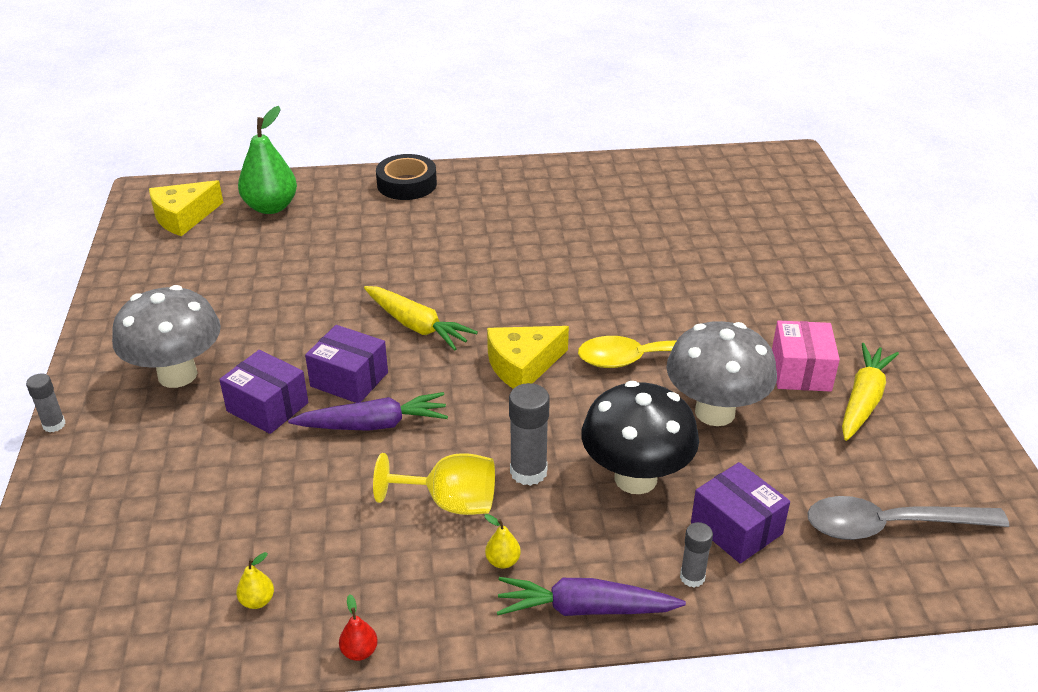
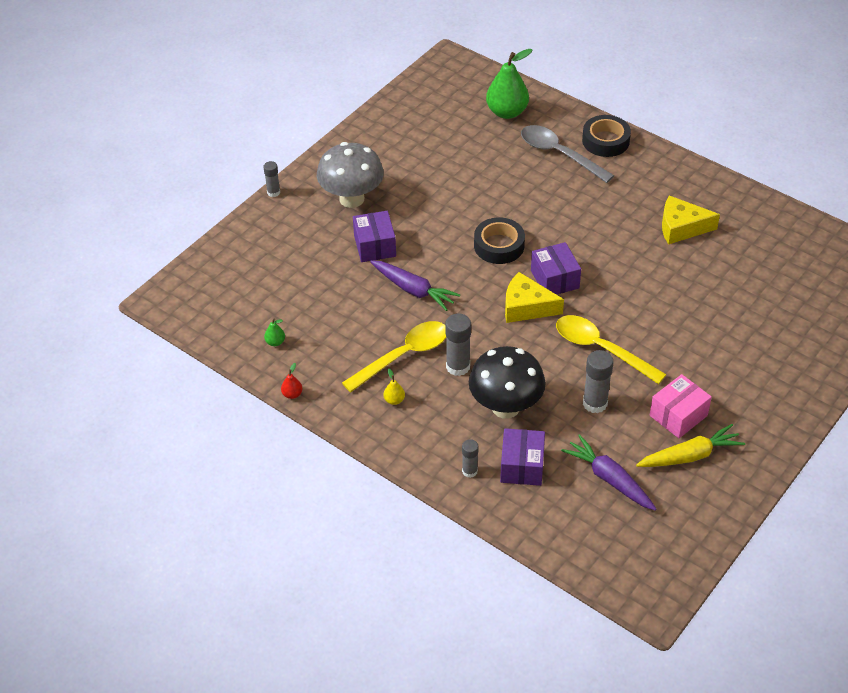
camera: 45 degrees right, 10 degrees up
yellow cheese [149,180,223,236] -> yellow cheese moved to [662,196,720,244]
yellow pear [236,552,274,609] -> green pear [264,319,285,346]
purple box [305,325,388,403] -> purple box moved to [531,242,581,295]
yellow carrot [364,286,478,351] -> black tape [474,217,525,264]
yellow goblet [373,453,495,515] -> yellow spoon [342,321,446,392]
purple carrot [497,577,686,616] -> purple carrot moved to [561,434,656,511]
grey mushroom [666,321,777,426] -> grey glue stick [583,350,614,413]
grey spoon [808,496,1009,540] -> grey spoon moved to [521,125,614,183]

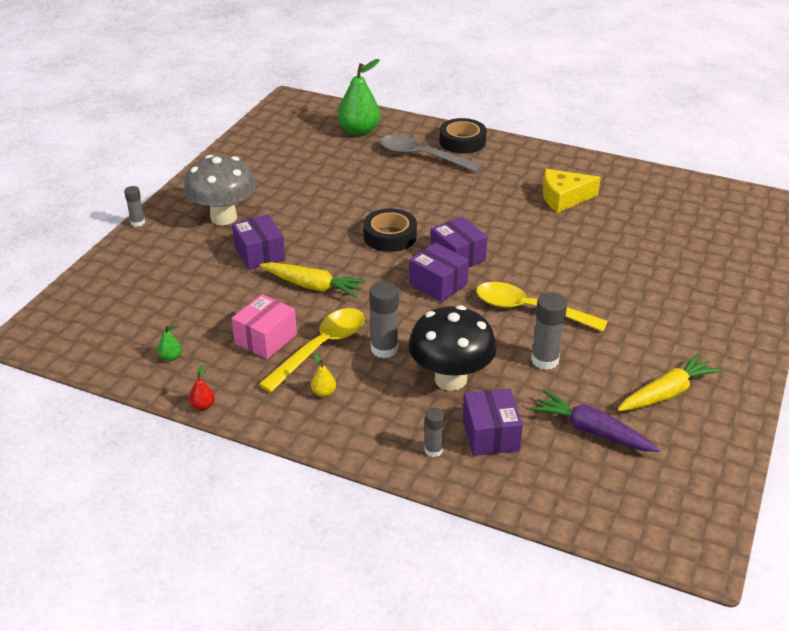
camera: 15 degrees left, 10 degrees down
purple carrot [370,260,460,311] -> yellow carrot [260,262,366,297]
yellow cheese [505,272,564,323] -> purple box [409,242,469,302]
pink box [650,374,712,438] -> pink box moved to [231,294,297,359]

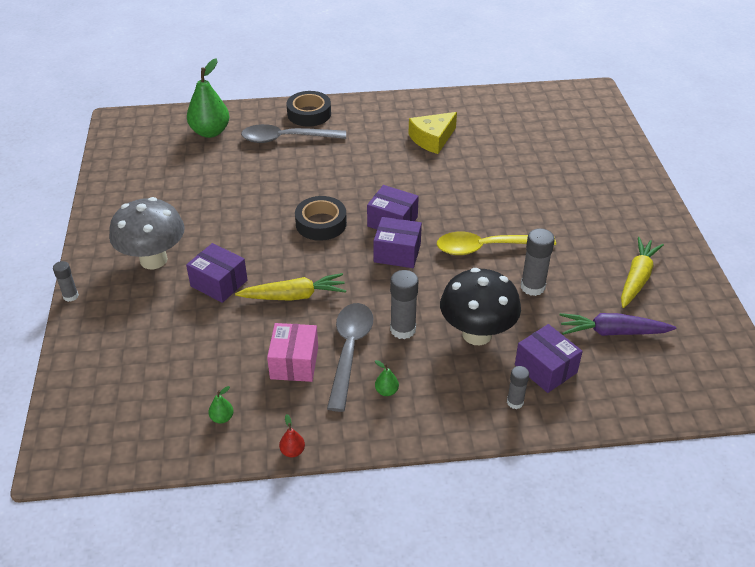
camera: 30 degrees left, 5 degrees up
yellow spoon [259,308,365,392] -> grey spoon [327,303,373,412]
yellow pear [311,353,336,397] -> green pear [375,360,399,396]

